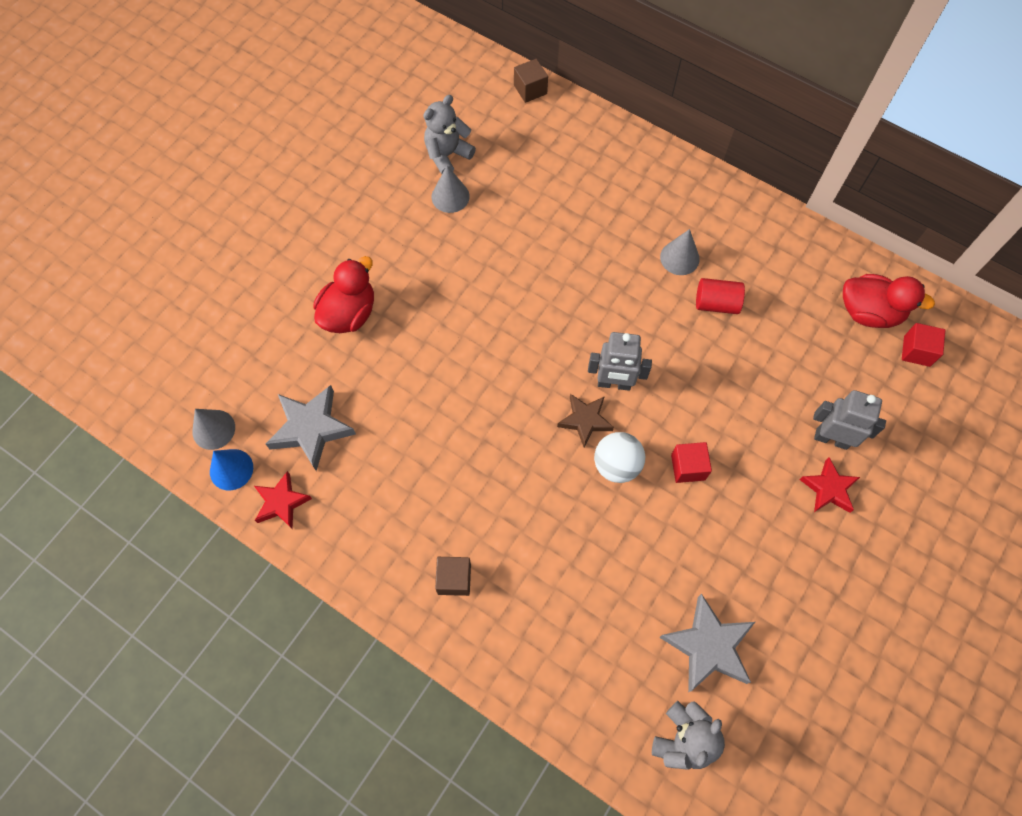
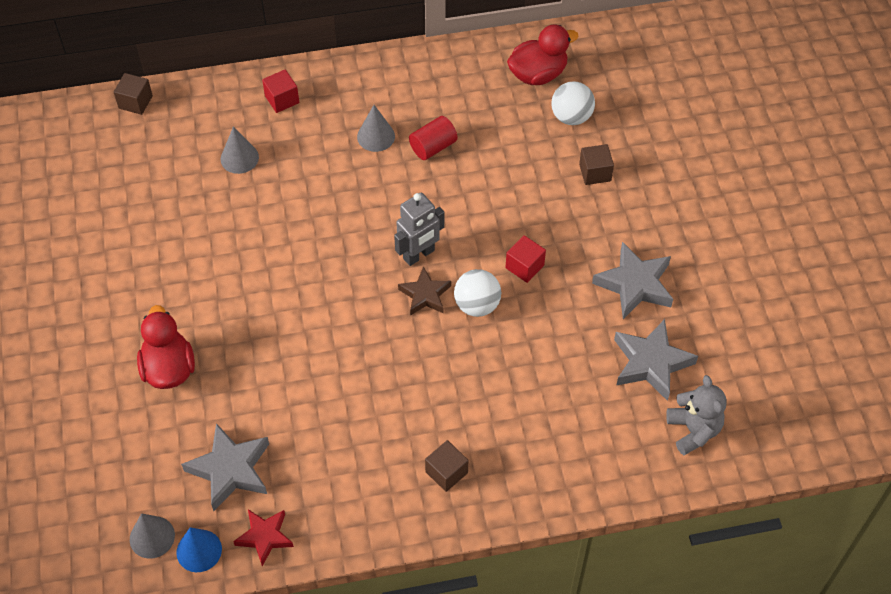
camera: 45 degrees left, 10 degrees down
grey teddy bear [423,95,476,174] -> none
grey cone [432,165,470,213] -> grey cone moved to [221,126,259,174]
red star [800,457,860,513] -> none
grey robot [813,390,886,450] -> brown cube [579,144,614,185]
red cube [902,323,945,367] -> red cube moved to [262,69,299,113]
none -> white ball [551,81,595,125]
none -> grey star [592,242,673,319]

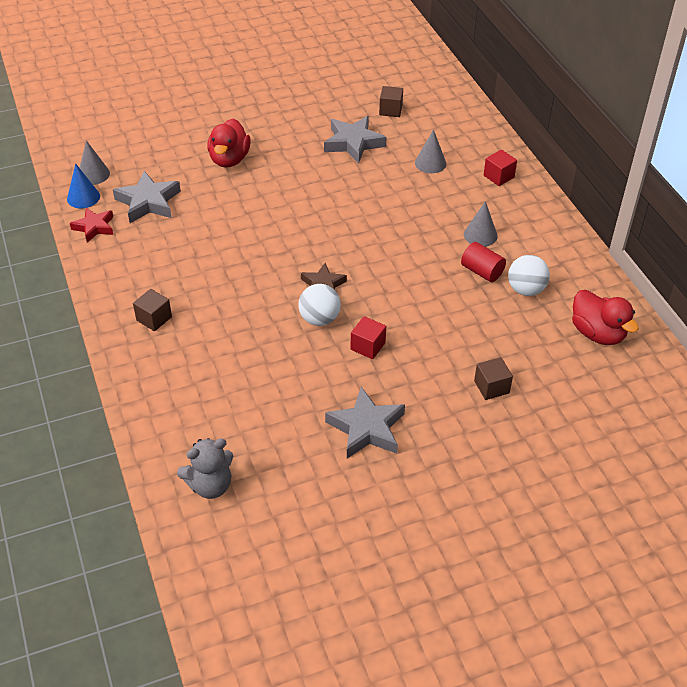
camera: 80 degrees right, 10 degrees down
brown cube [114,73,153,115] -> brown cube moved to [379,86,403,117]
red duck [137,305,195,389] -> red duck turned 120 degrees clockwise [207,119,251,167]
grey robot [394,193,445,266] -> none
white ball [551,81,595,125] -> white ball moved to [508,255,550,296]
grey star [614,319,698,401] -> grey star moved to [324,116,387,164]

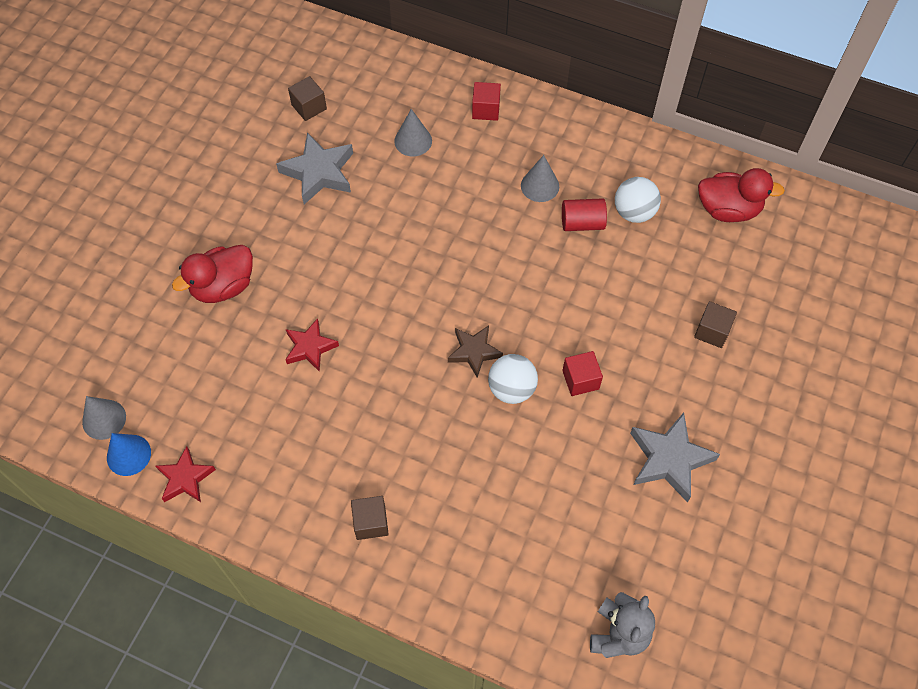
camera: 45 degrees left, 15 degrees up
grey star [113,171,181,223] -> none
red duck [207,119,251,167] -> red duck turned 90 degrees clockwise [172,245,253,303]
none -> red star [285,318,339,372]

